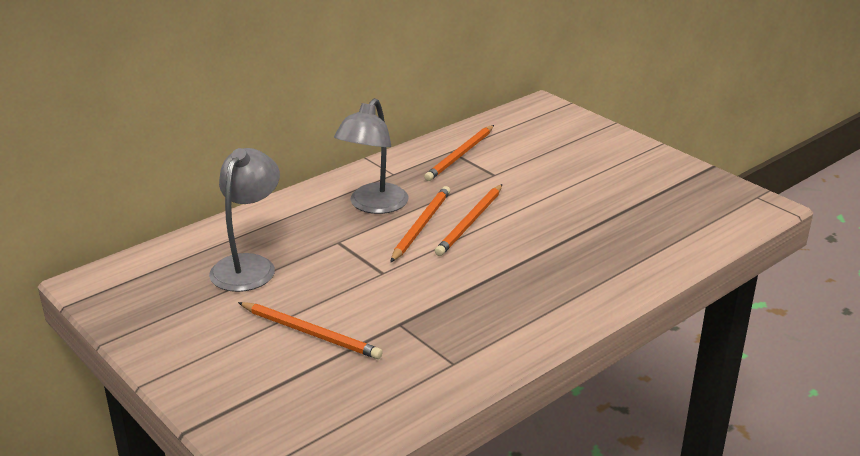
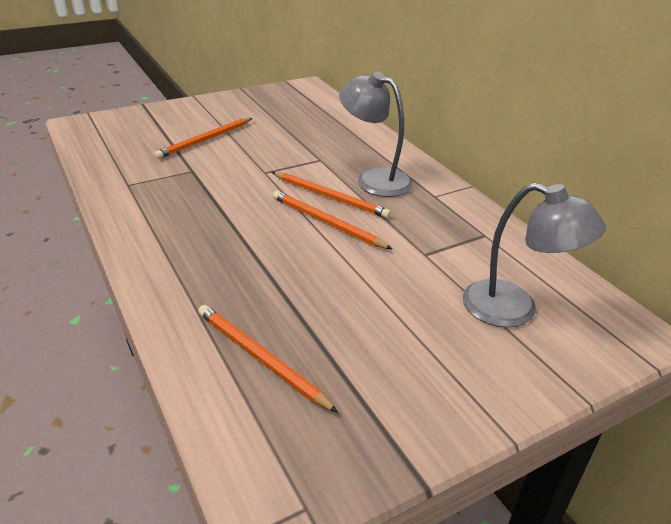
camera: 100 degrees right, 5 degrees up
grey lamp [209,148,280,292] -> grey lamp moved to [463,183,606,328]
orange pencil [424,125,494,181] -> orange pencil moved to [198,305,338,413]

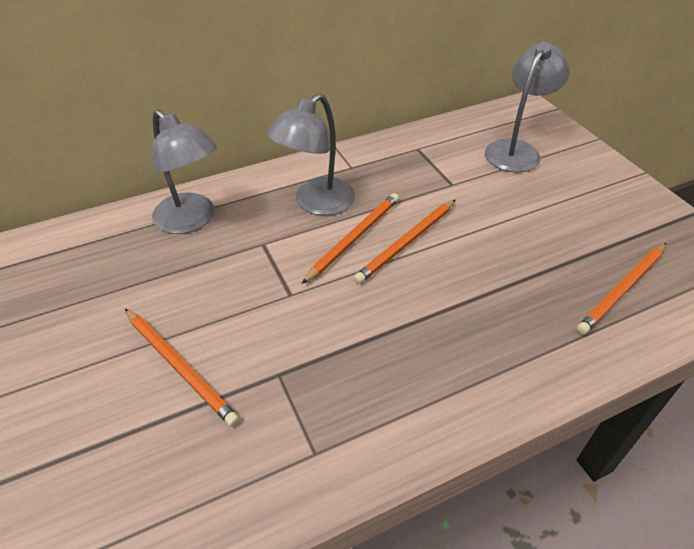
camera: 85 degrees left, 10 degrees up
none -> grey lamp [152,109,217,234]

